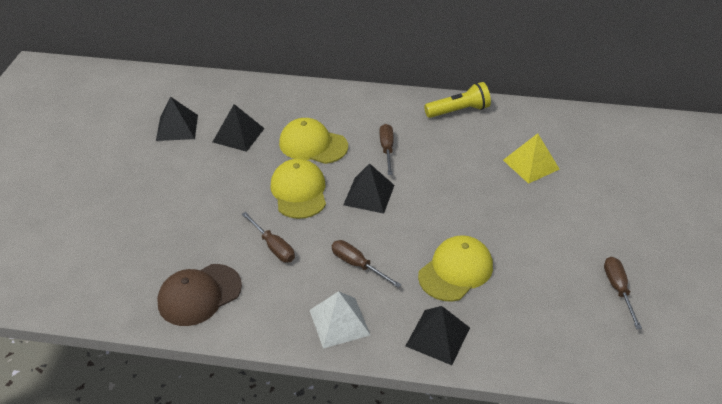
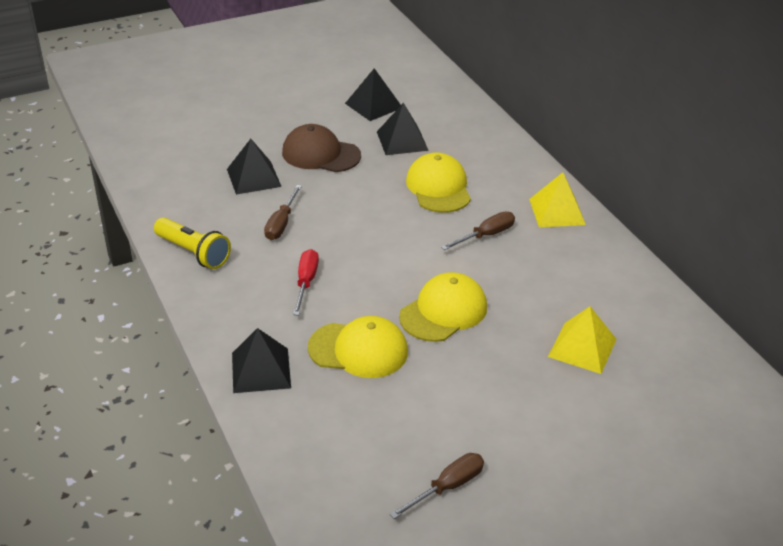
camera: 55 degrees right, 5 degrees down
brown cap [157,264,242,326] -> brown cap moved to [282,124,361,172]
yellow cap [271,159,326,219] -> yellow cap moved to [399,272,487,342]
white pyramid [310,291,370,349] -> none
brown screwdriver [332,240,401,288] -> red screwdriver [293,249,319,316]
black pyramid [343,163,395,214] -> black pyramid moved to [227,139,282,195]
yellow flashlight [424,82,491,118] -> yellow flashlight moved to [154,217,231,269]
none -> yellow pyramid [529,172,586,227]

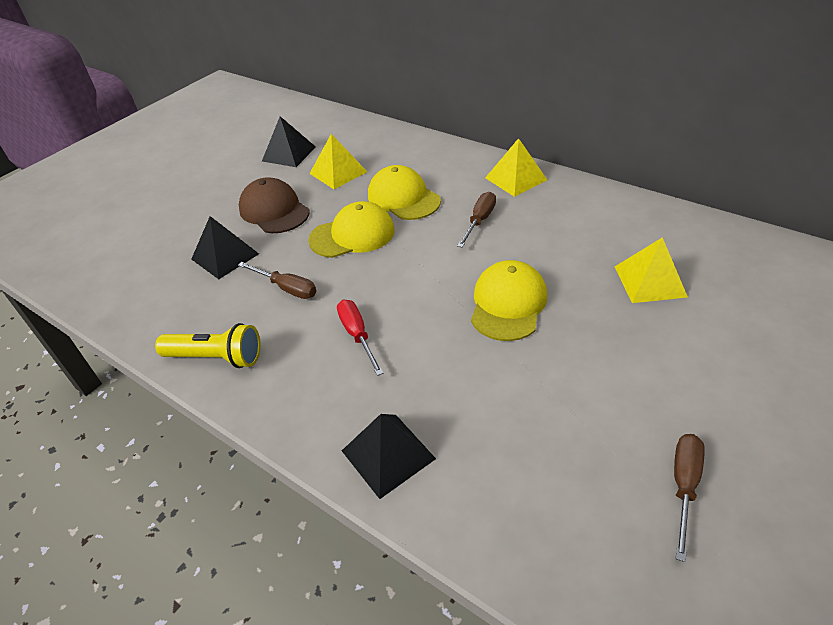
camera: 25 degrees left, 5 degrees up
brown screwdriver [264,185,302,240] -> brown screwdriver turned 45 degrees counterclockwise [238,262,316,299]
brown cap [282,124,361,172] -> brown cap turned 60 degrees clockwise [239,177,310,233]
yellow cap [308,316,408,378] -> yellow cap moved to [308,201,395,258]
black pyramid [377,103,429,155] -> yellow pyramid [309,134,367,189]

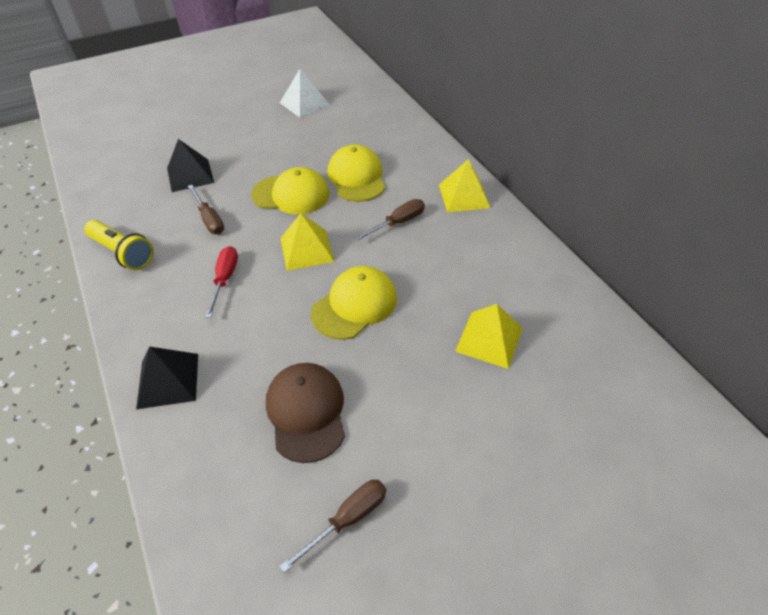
camera: 25 degrees right, 5 degrees up
brown cap [239,177,310,233] -> brown cap moved to [266,363,345,463]
black pyramid [262,116,316,167] -> white pyramid [280,69,330,118]
yellow pyramid [309,134,367,189] -> yellow pyramid moved to [280,213,334,271]

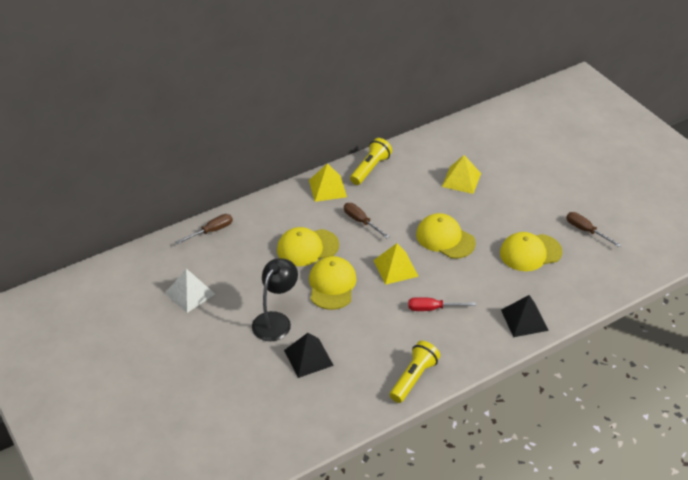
camera: 95 degrees left, 5 degrees down
brown screwdriver [188,185,224,234] -> brown screwdriver moved to [176,214,233,244]
brown cap [266,363,345,463] -> yellow cap [500,232,562,271]
none -> black lamp [252,258,298,341]
none -> yellow flashlight [350,138,392,185]

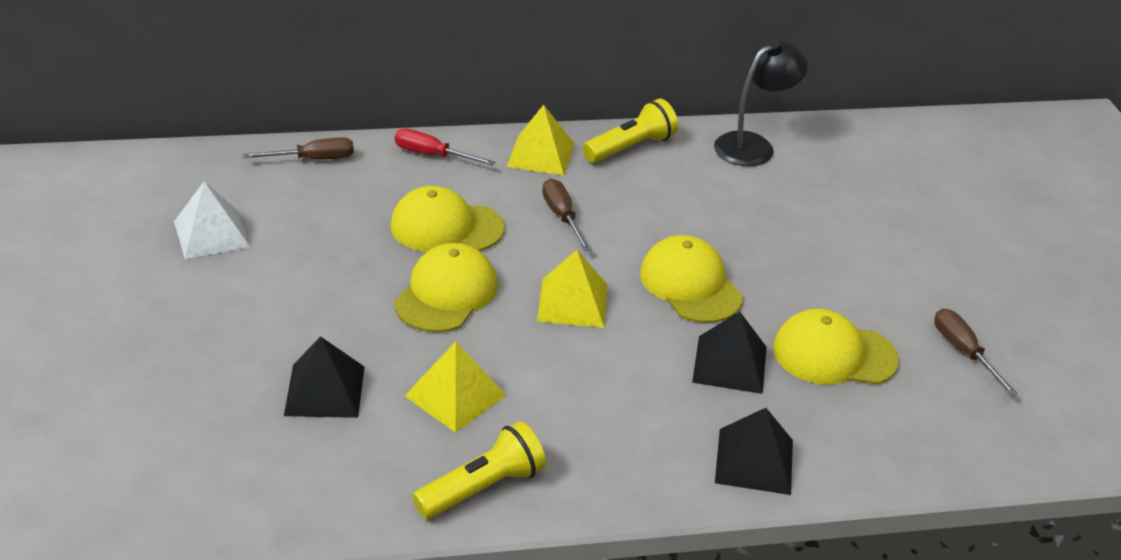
camera: 20 degrees right, 5 degrees down
black lamp [252,258,298,341] -> black lamp moved to [714,39,808,166]
red screwdriver [408,297,476,311] -> red screwdriver moved to [395,129,495,166]
yellow pyramid [442,155,481,194] -> yellow pyramid moved to [405,342,506,433]
none -> black pyramid [692,312,767,394]

